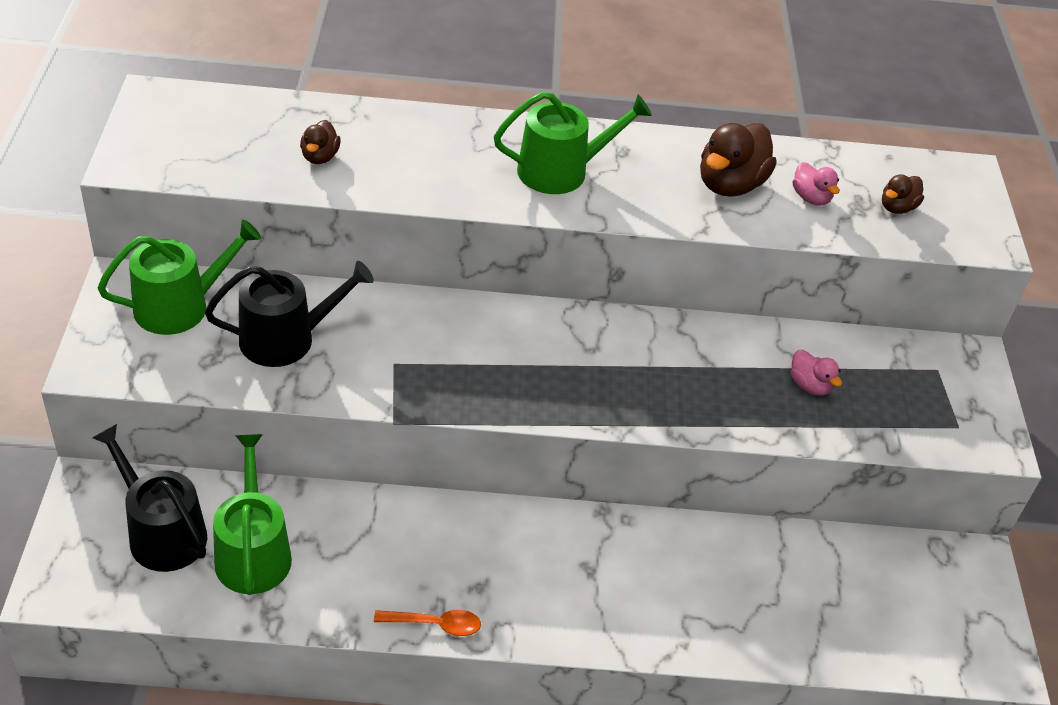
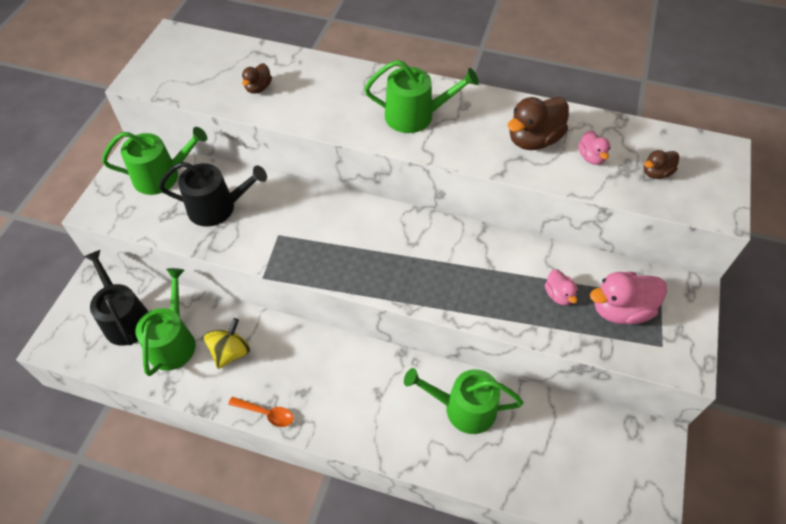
camera: 20 degrees right, 10 degrees up
none -> yellow spinning top [204,318,250,369]
none -> green watering can [404,368,523,434]
none -> pink duck [590,272,667,324]

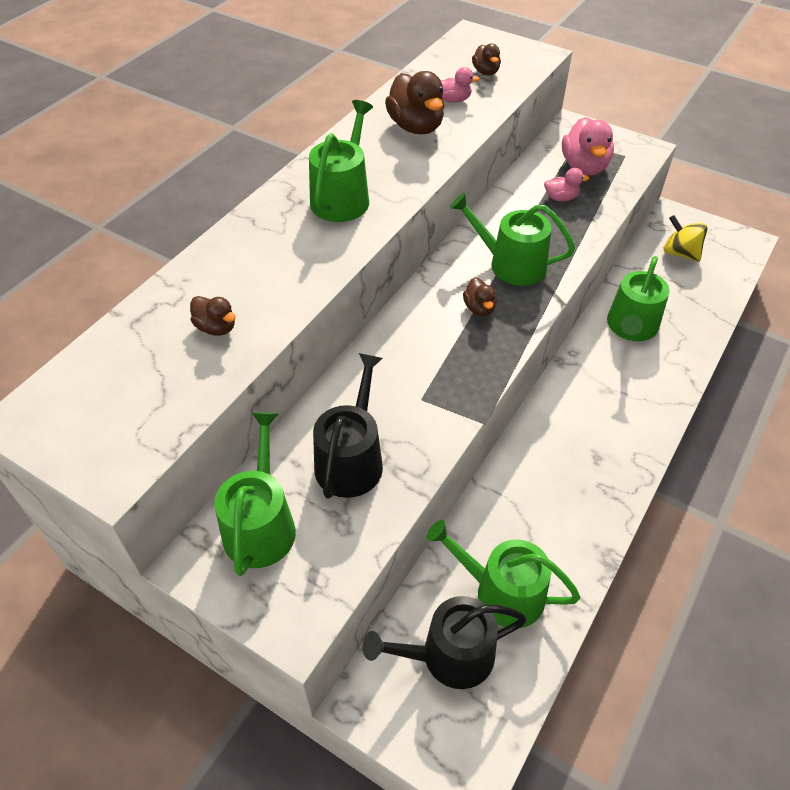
camera: 75 degrees left, 5 degrees down
yellow spinning top [204,318,250,369] -> yellow spinning top moved to [664,215,708,262]
orange spoon [228,397,294,427] -> none
none -> green watering can [450,193,575,286]
none -> brown duck [463,277,497,316]

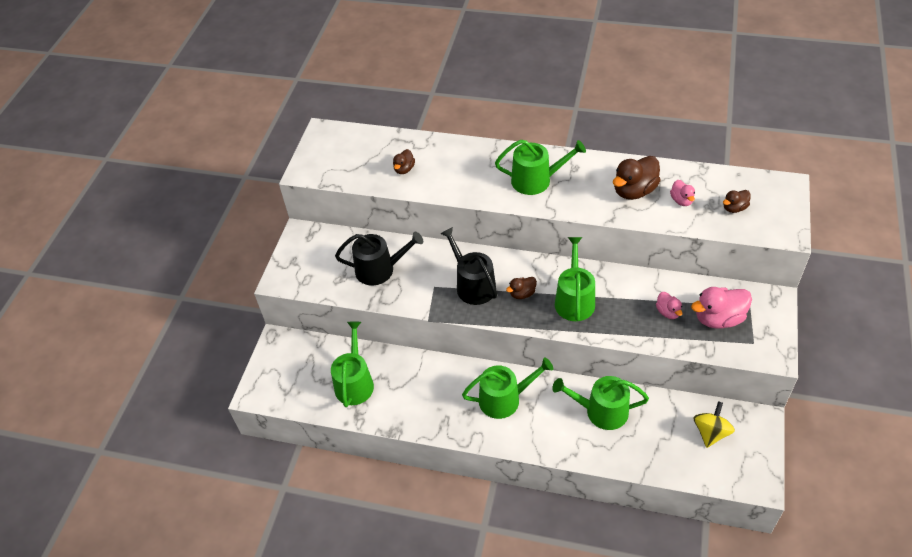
camera: 75 degrees right, 0 degrees up
green watering can [214,412,296,576] -> green watering can moved to [462,358,553,419]
black watering can [362,596,527,689] -> black watering can moved to [440,227,497,305]

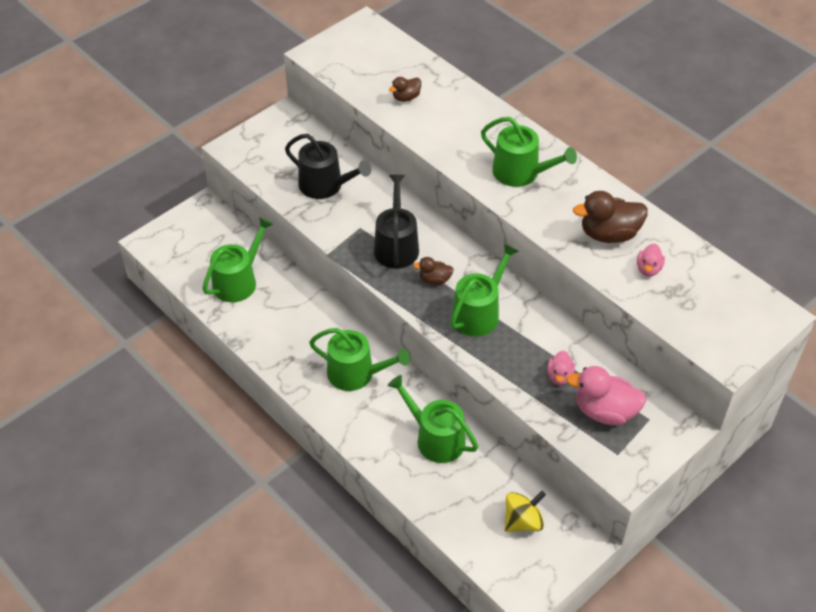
camera: 30 degrees right, 0 degrees up
brown duck [723,190,751,213] -> none

